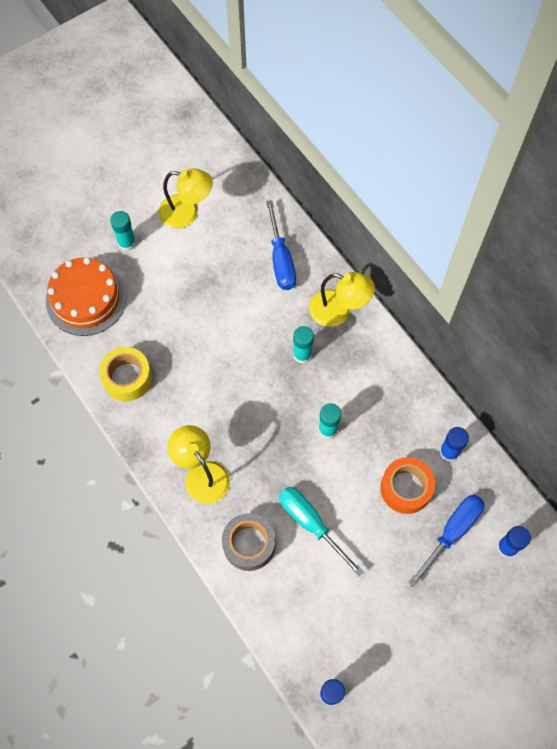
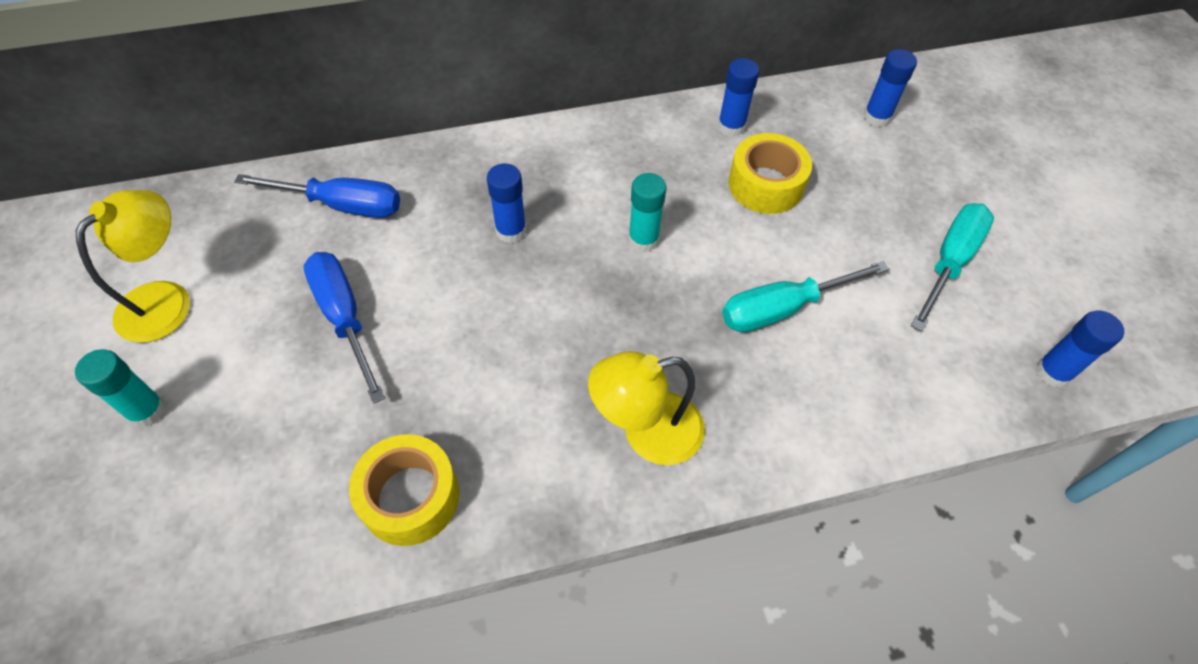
camera: 70 degrees left, 10 degrees down
orange cake [46,257,127,336] -> none
grey tape [222,513,276,571] -> none
turquoise glue stick [293,326,314,364] -> blue glue stick [487,164,527,243]
yellow lamp [309,272,375,327] -> none
orange tape [380,457,435,514] -> yellow tape [728,133,812,214]
blue screwdriver [408,494,484,588] -> blue screwdriver moved to [304,252,385,404]
none -> turquoise screwdriver [911,203,994,331]

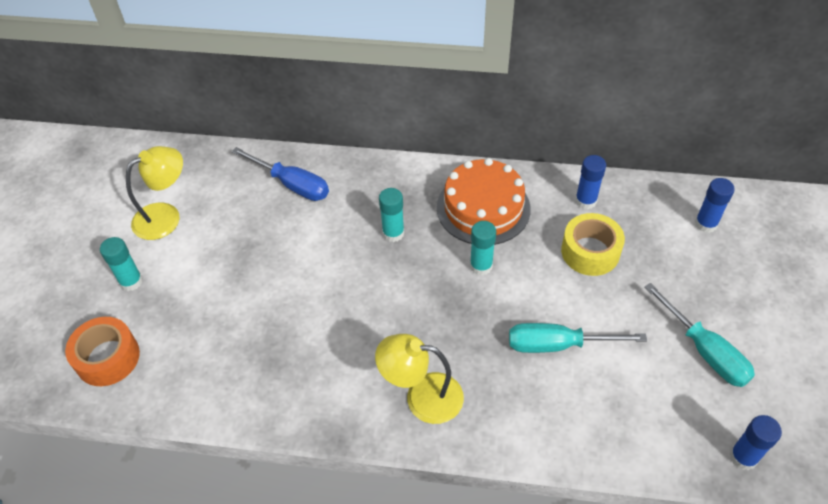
camera: 25 degrees right, 5 degrees down
blue screwdriver [304,252,385,404] -> none
yellow tape [349,434,459,546] -> none
blue glue stick [487,164,527,243] -> turquoise glue stick [379,188,405,242]
turquoise screwdriver [911,203,994,331] -> turquoise screwdriver turned 90 degrees clockwise [644,283,755,387]
none -> orange tape [65,317,140,386]
none -> orange cake [437,158,531,245]

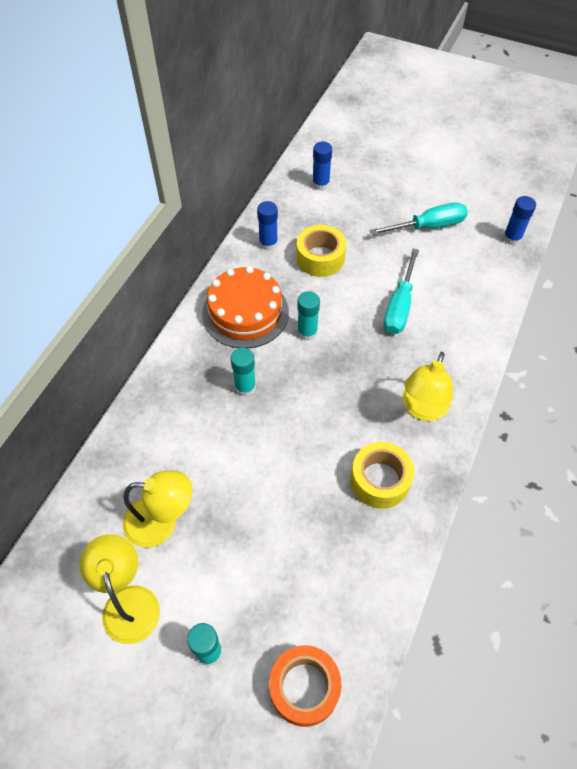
camera: 75 degrees left, 5 degrees up
blue screwdriver [232,147,329,201] -> none
none -> yellow lamp [123,471,192,548]
none -> yellow tape [351,442,414,509]

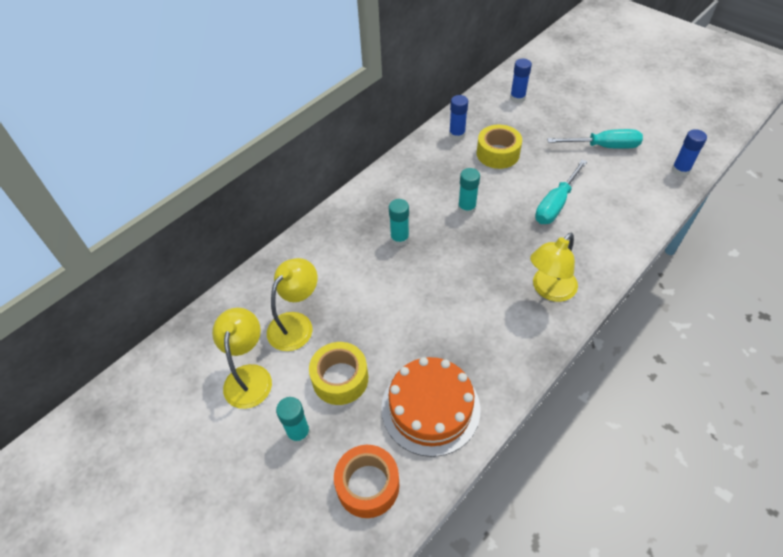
camera: 20 degrees right, 5 degrees down
yellow lamp [123,471,192,548] -> yellow lamp turned 75 degrees counterclockwise [267,258,318,351]
orange cake [202,266,289,348] -> orange cake moved to [381,357,480,457]
yellow tape [351,442,414,509] -> yellow tape moved to [309,342,368,405]

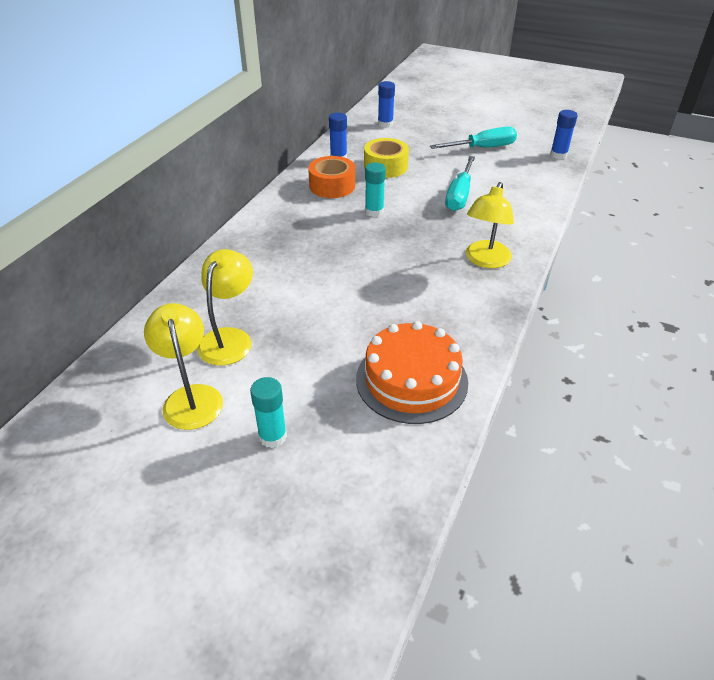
camera: 20 degrees left, 10 degrees down
yellow tape [309,342,368,405] -> none
orange tape [334,445,399,518] -> orange tape moved to [308,156,355,198]
turquoise glue stick [389,199,409,246] -> none

